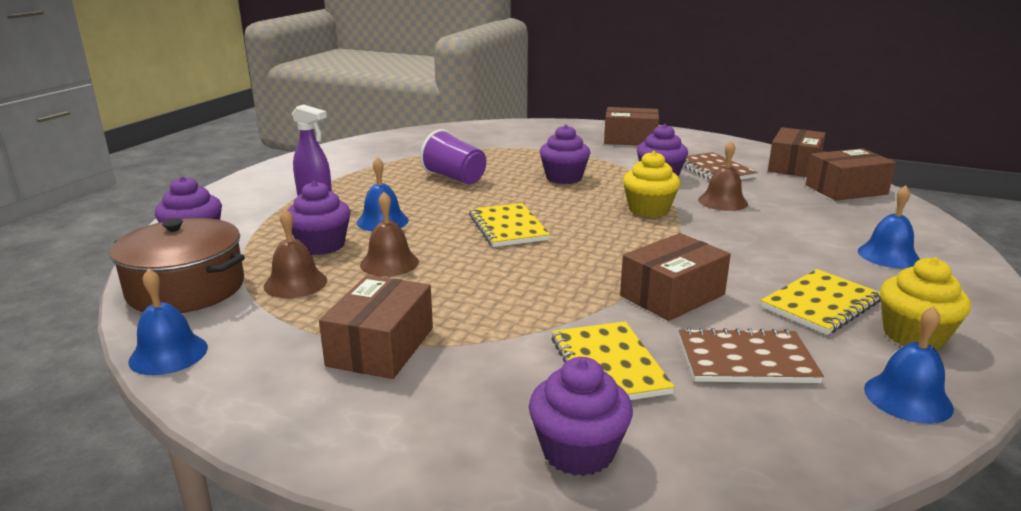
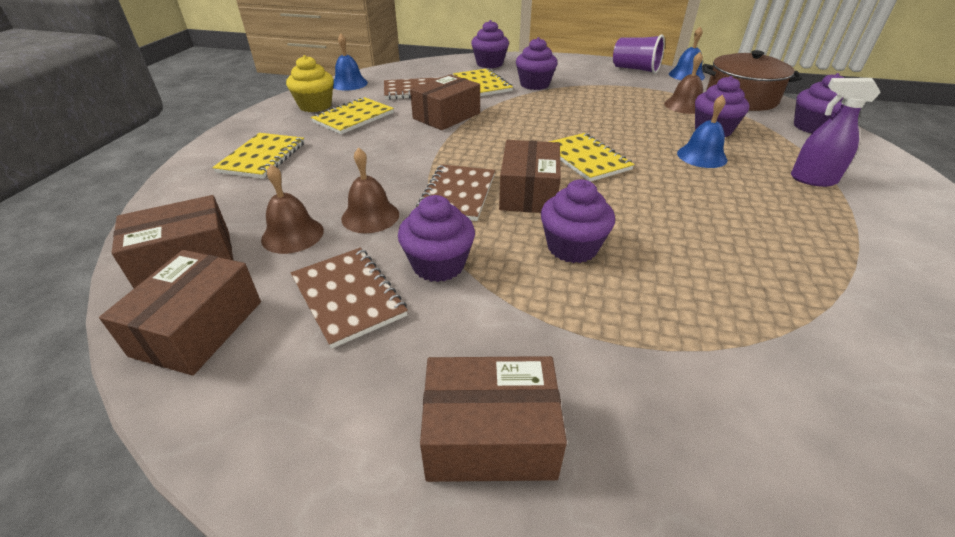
camera: 170 degrees right, 15 degrees up
brown box [319,275,433,379] -> brown box moved to [499,140,561,213]
brown bell [360,192,419,277] -> brown bell moved to [261,164,324,254]
purple cup [420,129,486,185] -> purple cup moved to [613,34,665,74]
yellow cupcake [623,151,680,217] -> brown notebook [416,164,495,221]
blue bell [858,185,920,268] -> yellow notebook [212,133,305,179]
none -> purple cupcake [516,37,558,90]

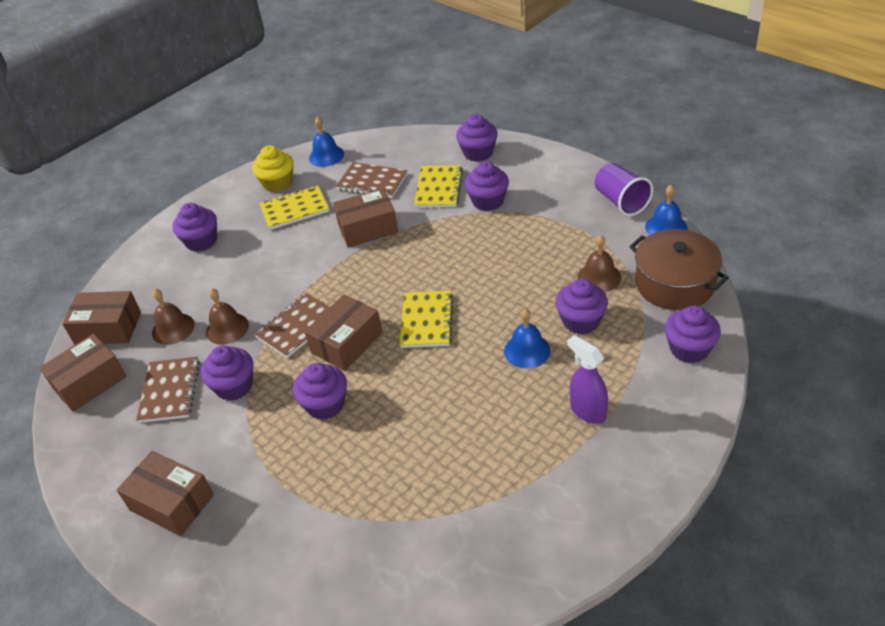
camera: 35 degrees right, 5 degrees up
yellow notebook [212,133,305,179] -> purple cupcake [173,203,217,252]

